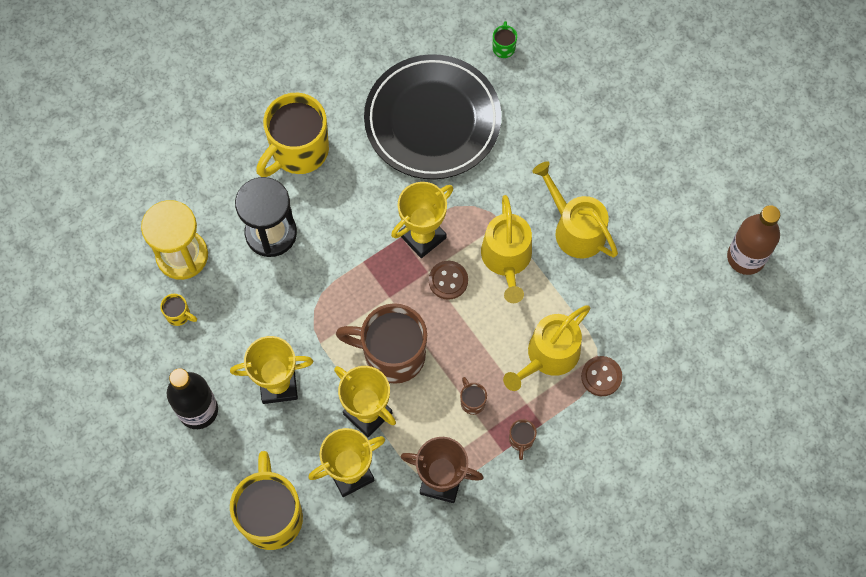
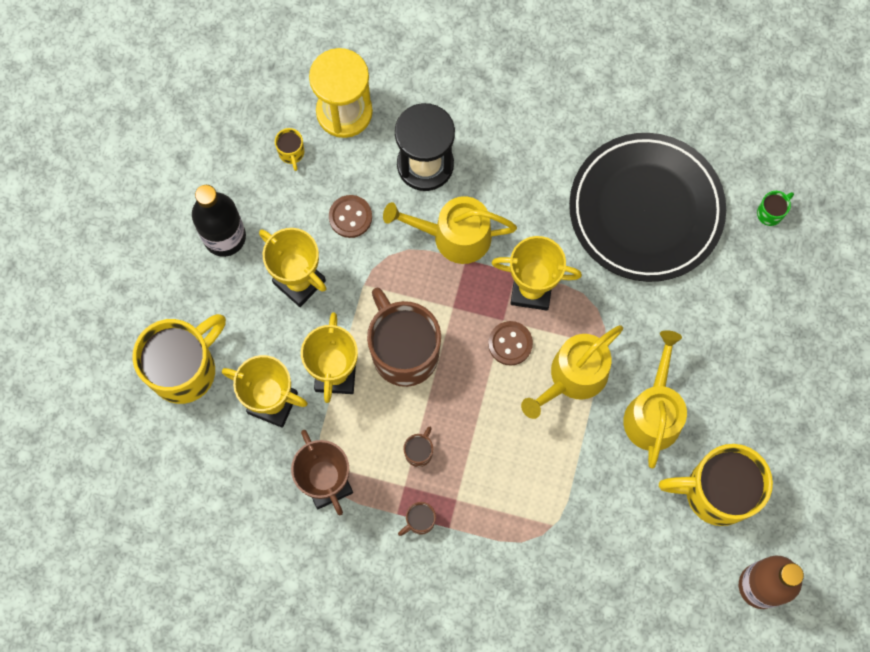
camera: 50 degrees right, 5 degrees up
yellow mug [256,93,329,177] -> yellow mug moved to [659,444,773,526]
yellow watering can [503,305,590,391] -> yellow watering can moved to [383,196,517,264]
brown button [581,356,622,396] -> brown button moved to [329,195,372,238]

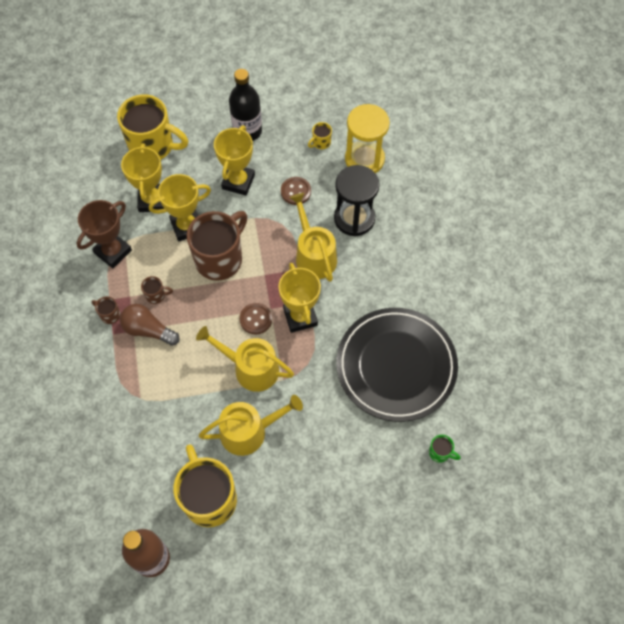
camera: 65 degrees right, 10 degrees down
none -> brown light bulb [120,304,180,346]

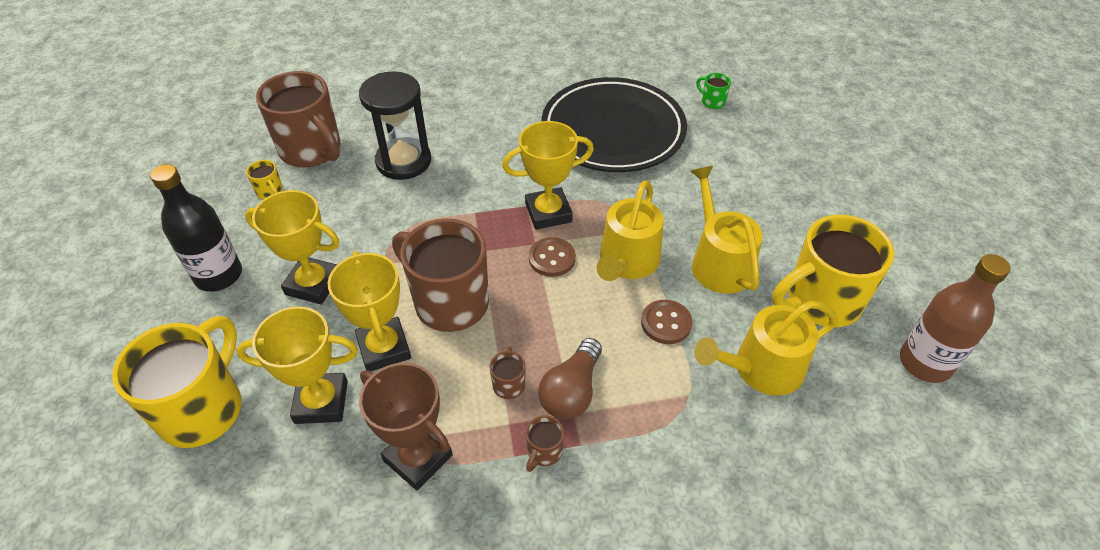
camera: 90 degrees left, 15 degrees down
brown button [281,177,311,205] -> brown button moved to [641,300,692,344]
yellow watering can [289,193,337,282] -> yellow watering can moved to [694,301,837,396]
yellow hourglass [345,104,390,173] -> brown mug [256,71,340,167]
green mug [429,435,461,462] -> green mug turned 75 degrees counterclockwise [696,73,731,109]

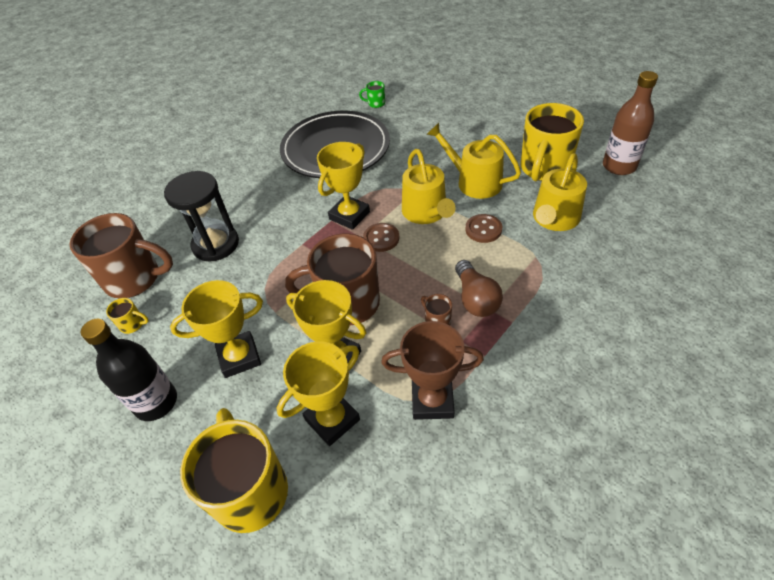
camera: 35 degrees left, 0 degrees up
brown mug [526,415,564,472] -> none

